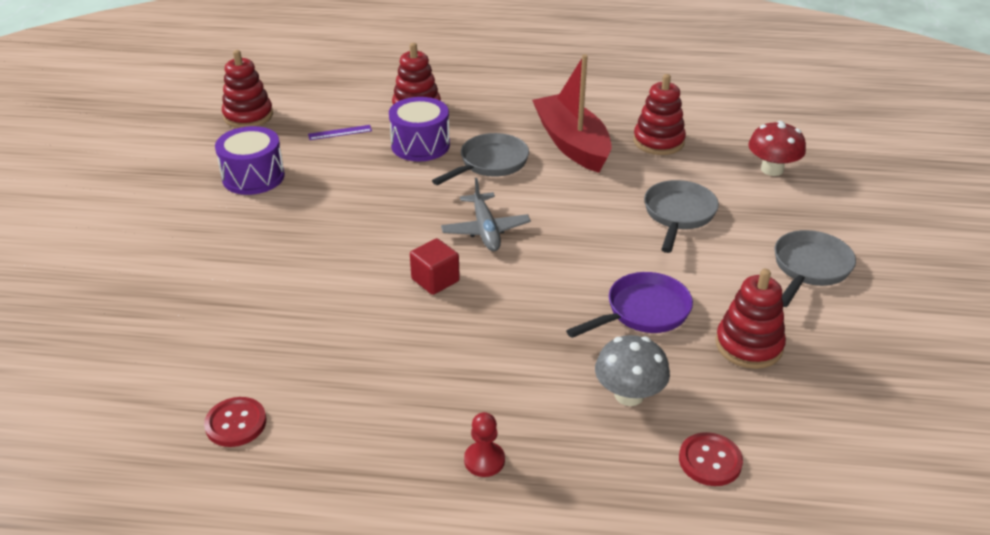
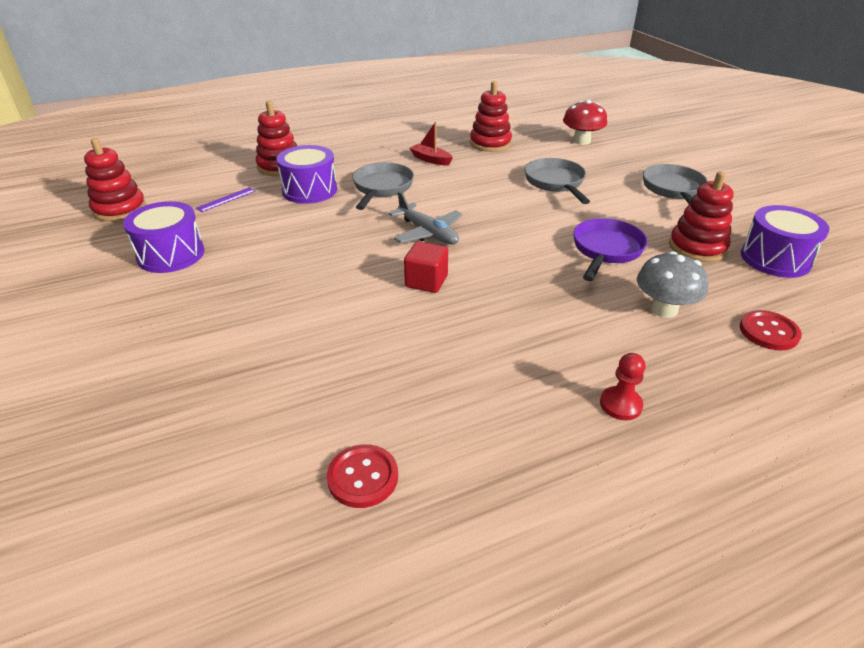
camera: 30 degrees left, 0 degrees up
red boat [532,54,611,173] -> red boat [410,122,453,165], size x0.45
none -> purple drum [741,205,830,278]

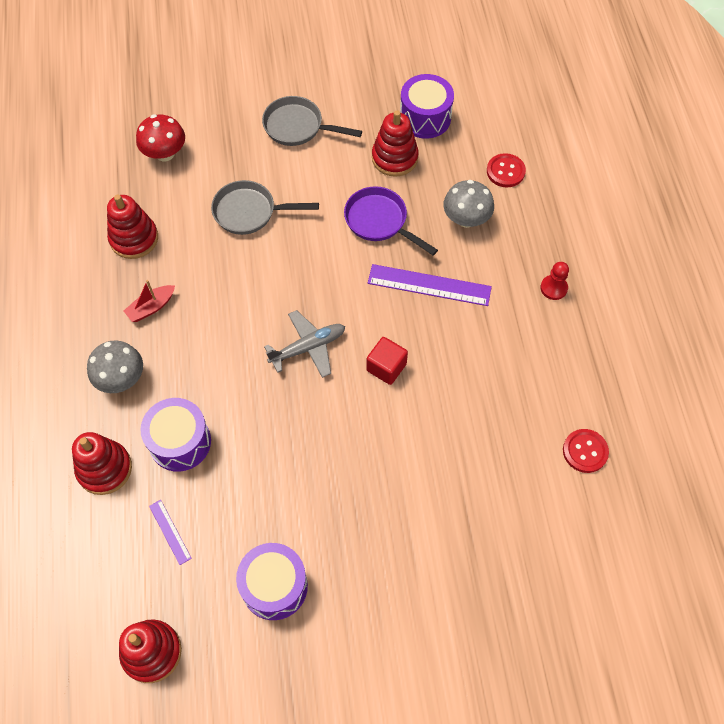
camera: 75 degrees left, 25 degrees up
grey pan [352,162,414,210] -> none
none -> grey mushroom [87,340,143,393]
none -> purple ruler [368,264,492,306]

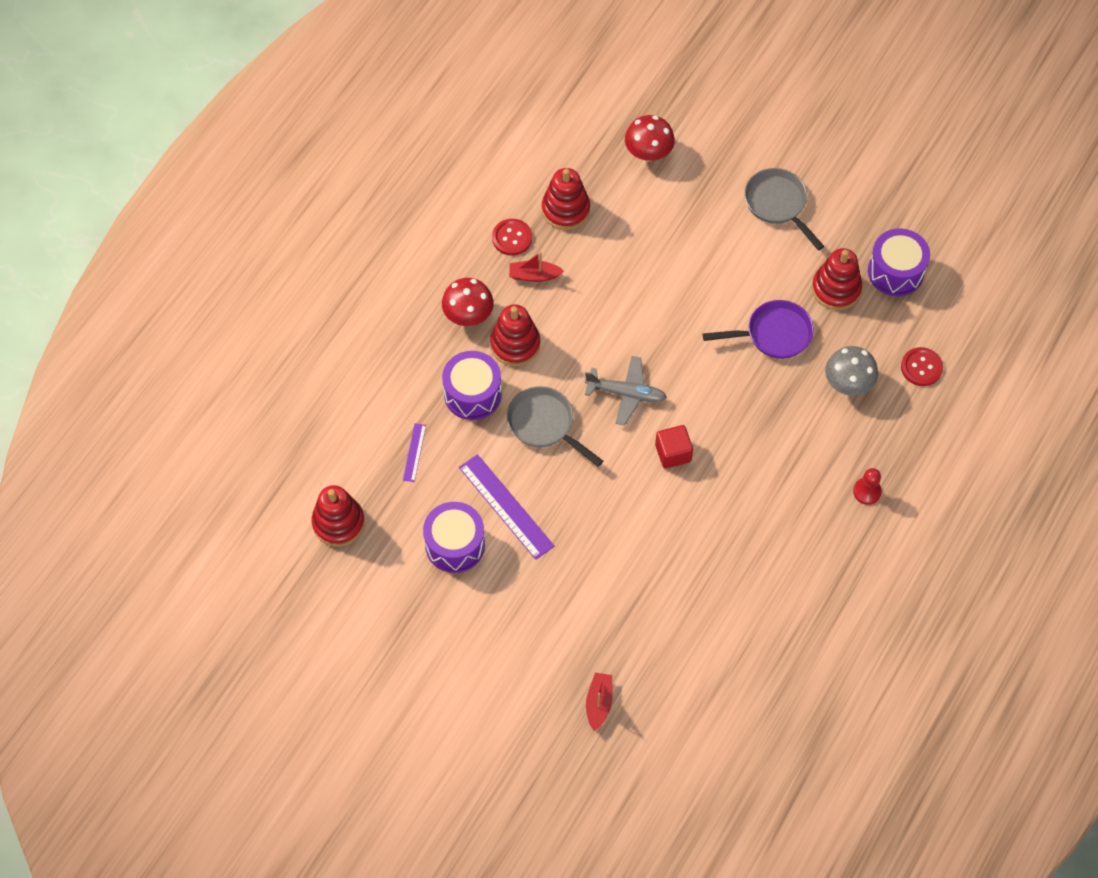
camera: 40 degrees right, 0 degrees up
red stacking toy [72,432,132,495] -> red stacking toy moved to [490,304,540,366]
grey mushroom [87,340,143,393] -> red mushroom [442,278,494,326]
grey pan [211,180,319,235] -> grey pan moved to [507,386,603,467]
purple pan [344,186,438,256] -> purple pan turned 90 degrees clockwise [703,300,814,359]
purple ruler [368,264,492,306] -> purple ruler moved to [459,454,555,560]
red button [563,429,609,473] -> red button moved to [492,219,532,256]
none -> red boat [586,673,612,731]

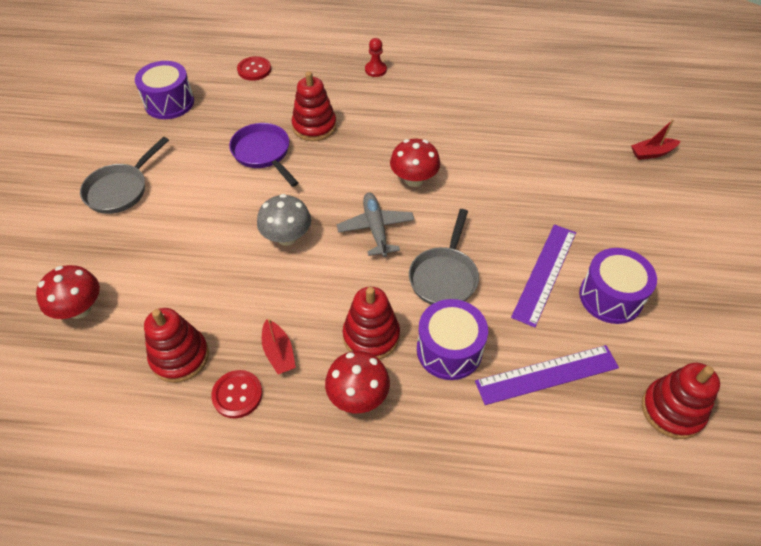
camera: 115 degrees left, 10 degrees down
purple ruler [403,423,426,482] -> purple ruler [475,345,619,405], size x1.97
red cube [655,425,693,469] -> red mushroom [390,139,440,187]
red stacking toy [812,248,862,310] -> red stacking toy moved to [292,71,337,141]
grey mushroom [825,346,878,396] -> grey mushroom moved to [257,194,311,246]

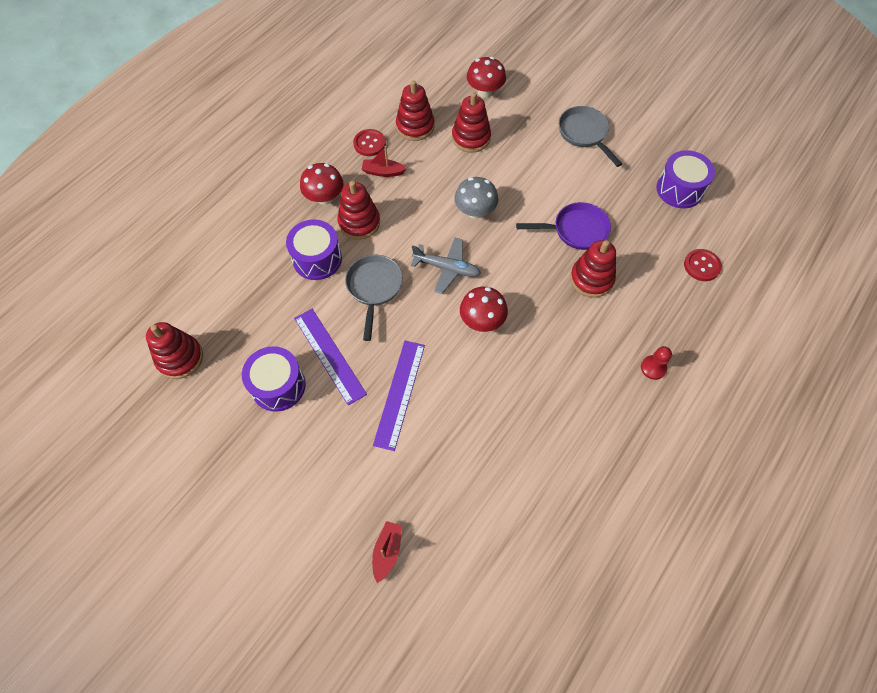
camera: 120 degrees right, 10 degrees up
grey pan [409,209,479,305] -> grey pan turned 45 degrees clockwise [345,255,403,341]
purple ruler [475,345,619,405] -> purple ruler moved to [373,341,425,451]
none -> red stacking toy [452,92,491,153]

